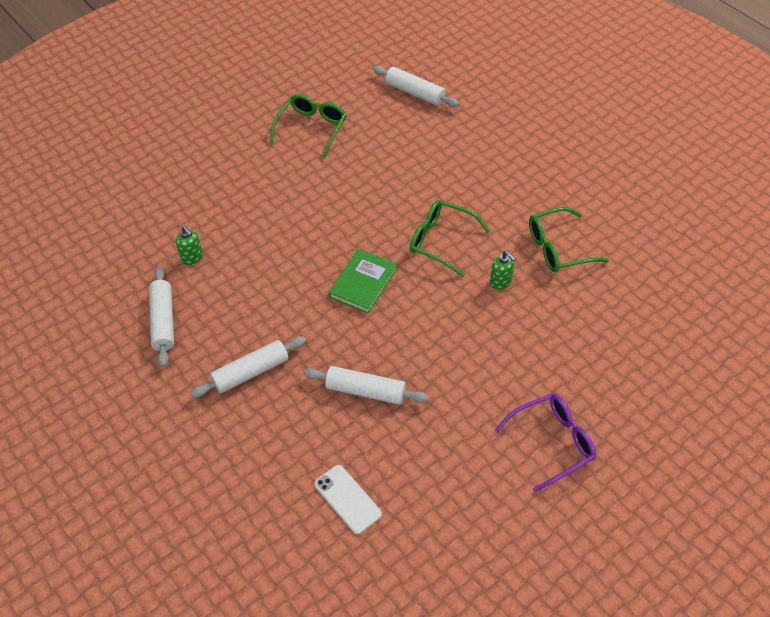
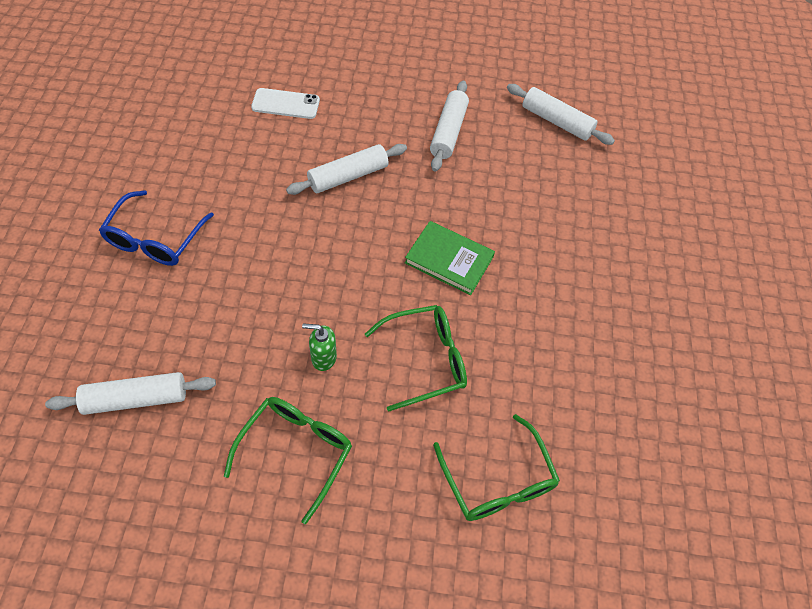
camera: 130 degrees right, 5 degrees up
green soap dispenser [176,226,203,265] -> none
green glasses [270,94,346,159] -> green glasses moved to [433,414,560,521]
green book [328,249,397,314] -> green book turned 45 degrees counterclockwise [405,221,495,295]
white rolling pin [372,66,459,107] -> white rolling pin moved to [45,372,216,415]
purple glasses [495,393,596,492] -> blue glasses [99,190,214,266]

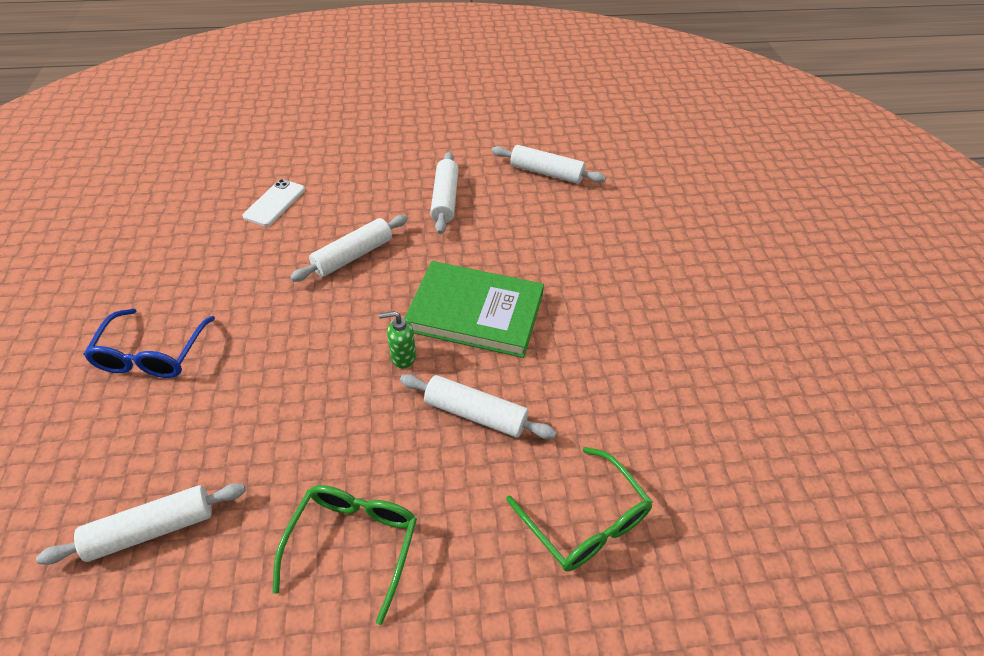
camera: 10 degrees left, 10 degrees down
white phone [251,88,320,119] -> white phone turned 60 degrees counterclockwise [243,179,305,226]
green soap dispenser [302,323,337,371] -> green soap dispenser moved to [379,311,416,369]
green glasses [365,305,467,412] -> white rolling pin [400,374,557,439]
green book [405,221,495,295] -> green book [405,261,544,358], size x1.54

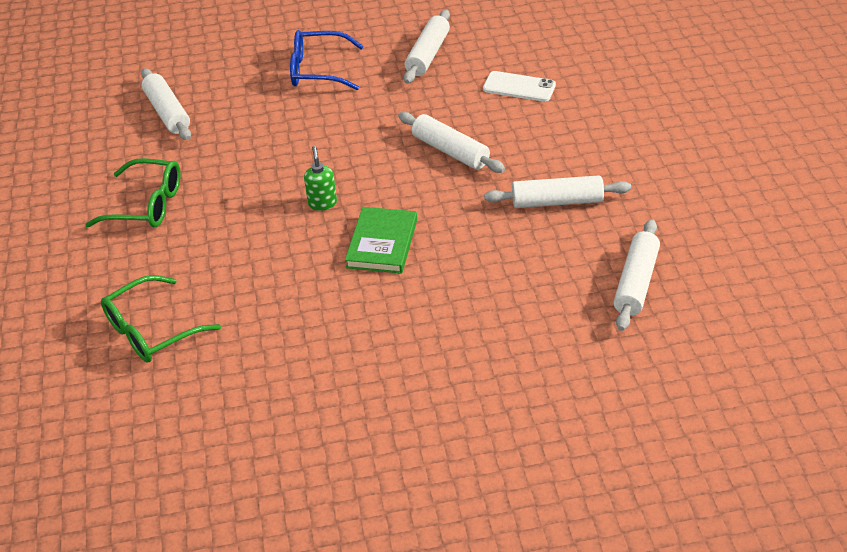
camera: 90 degrees right, 5 degrees down
white rolling pin [400,374,557,439] -> white rolling pin moved to [404,10,450,84]
green book [405,261,544,358] -> green book [345,207,417,274], size x0.65

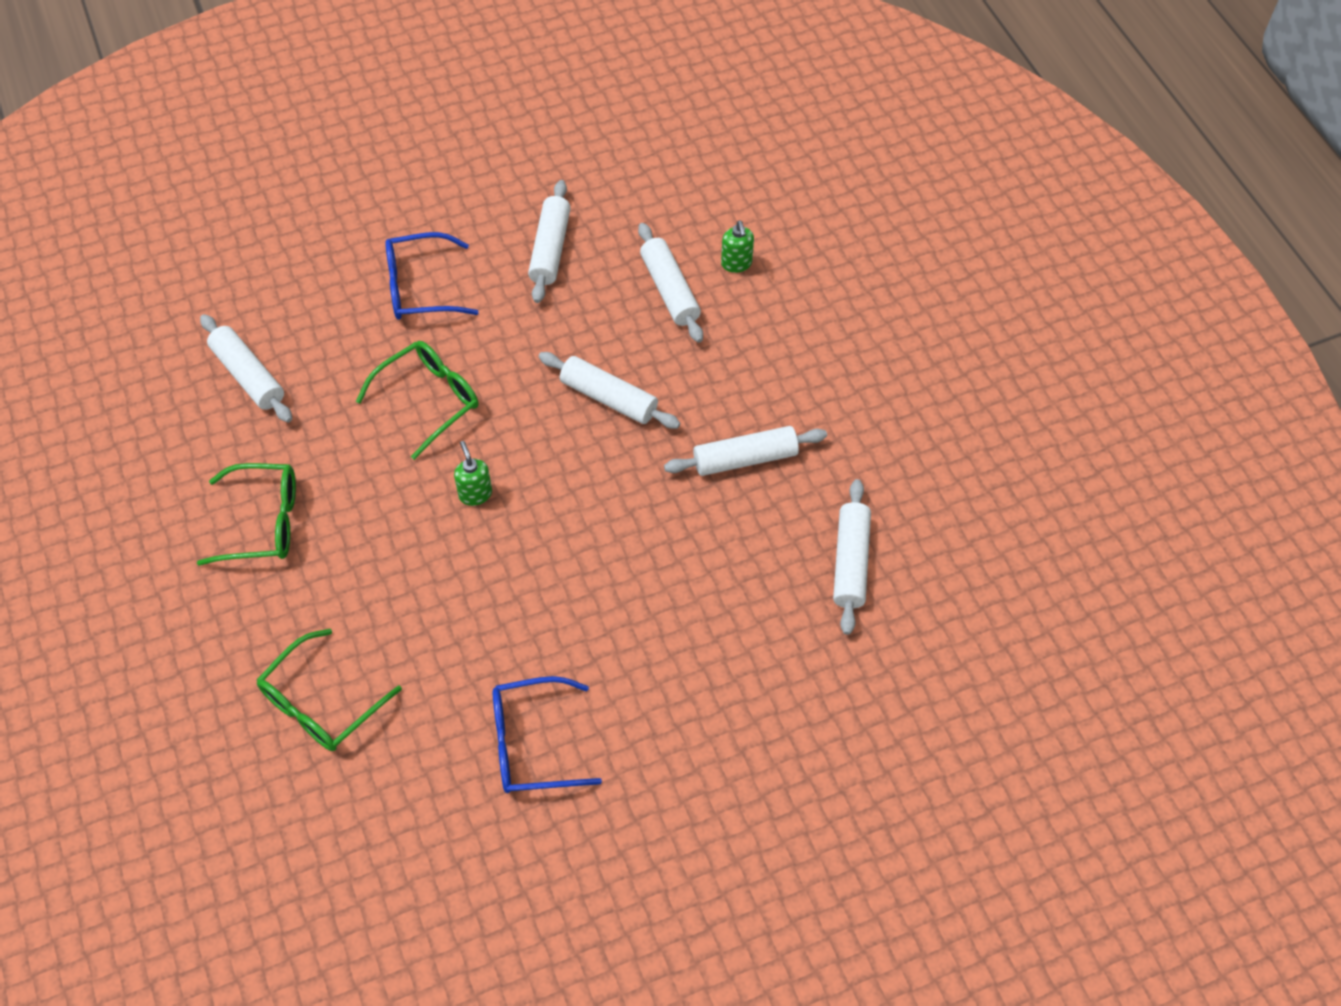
camera: 15 degrees left, 15 degrees up
green book [345,207,417,274] -> none
white phone [483,71,556,102] -> white rolling pin [638,223,703,343]
none -> green glasses [356,341,478,460]
none -> blue glasses [493,676,602,793]
none -> green soap dispenser [721,221,754,273]

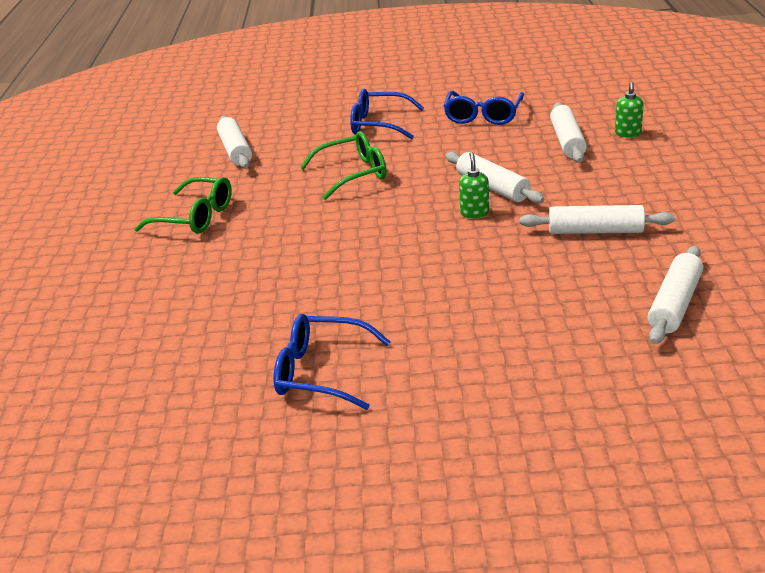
camera: 25 degrees right, 25 degrees down
green glasses [257,629,402,751] -> none
green soap dispenser [454,441,492,506] -> green soap dispenser moved to [459,152,489,219]
white rolling pin [528,180,571,303] -> blue glasses [443,91,524,125]

